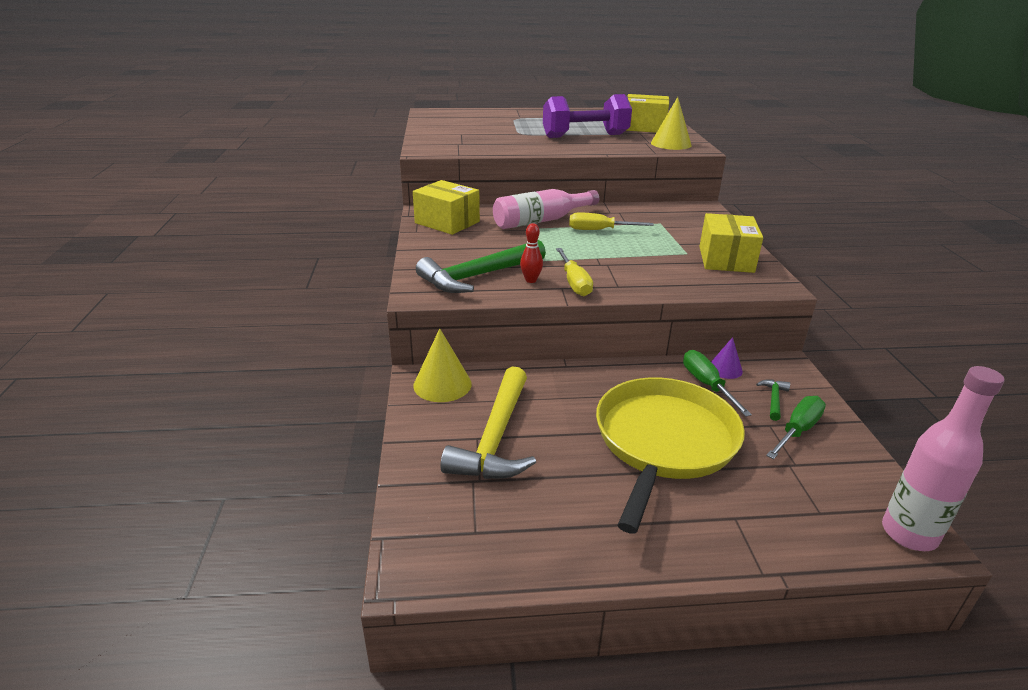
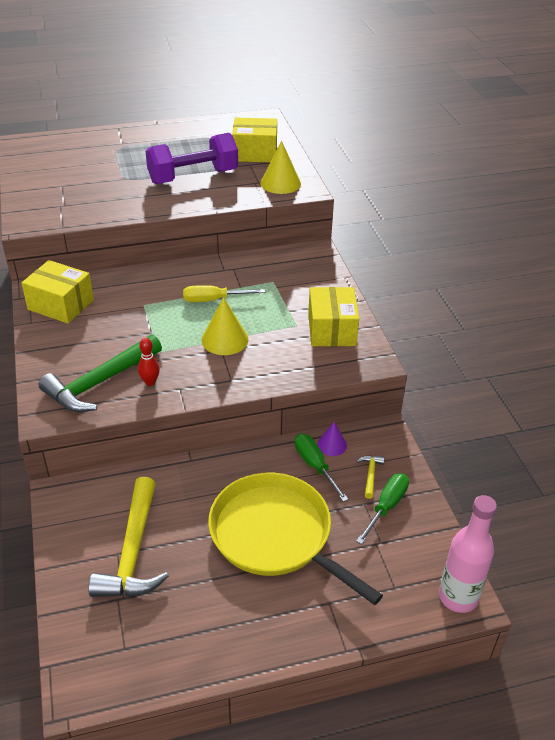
camera: 10 degrees left, 10 degrees up
yellow cone [413,328,472,402] -> yellow cone moved to [201,297,248,355]
pink bottle [493,189,599,229] -> none
yellow screwdriver [556,248,593,296] -> none
yellow pan [596,377,745,533] -> yellow pan turned 60 degrees counterclockwise [208,473,383,605]
green hammer [756,380,790,421] -> yellow hammer [357,455,385,499]

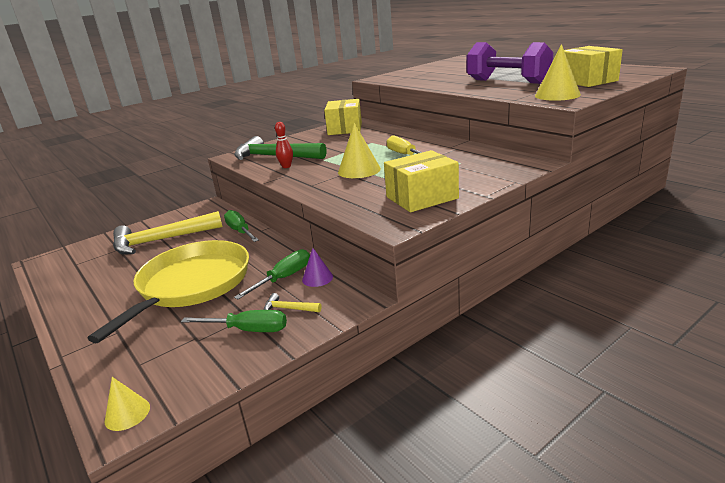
camera: 70 degrees right, 15 degrees down
yellow hammer [357,455,385,499] -> yellow hammer turned 150 degrees counterclockwise [264,293,321,312]
pink bottle [439,495,497,613] -> yellow cone [104,377,150,431]
none -> green screwdriver [224,210,259,242]

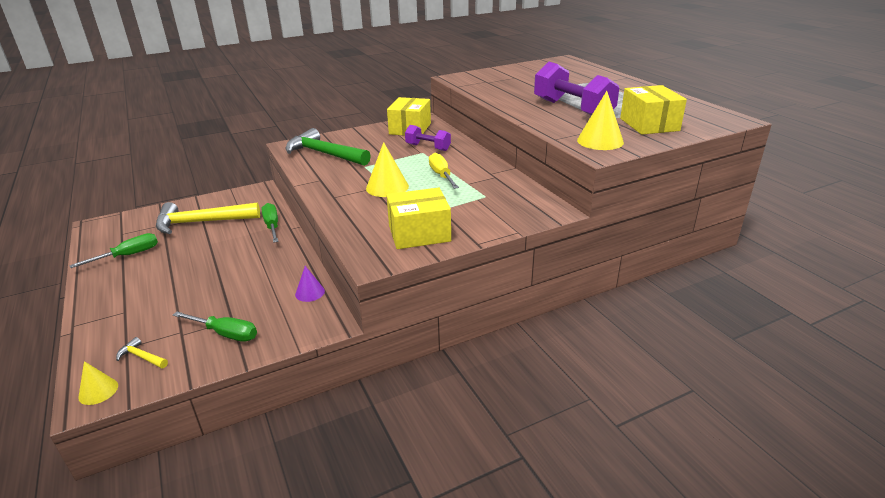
camera: 10 degrees right, 5 degrees up
yellow pan [87,240,249,343] -> none
green screwdriver [234,249,310,299] -> green screwdriver moved to [69,233,158,268]
yellow hammer [264,293,321,312] -> yellow hammer moved to [116,337,168,368]
red bowling pin [275,122,293,168] -> none
none -> purple dumbbell [405,125,451,151]

